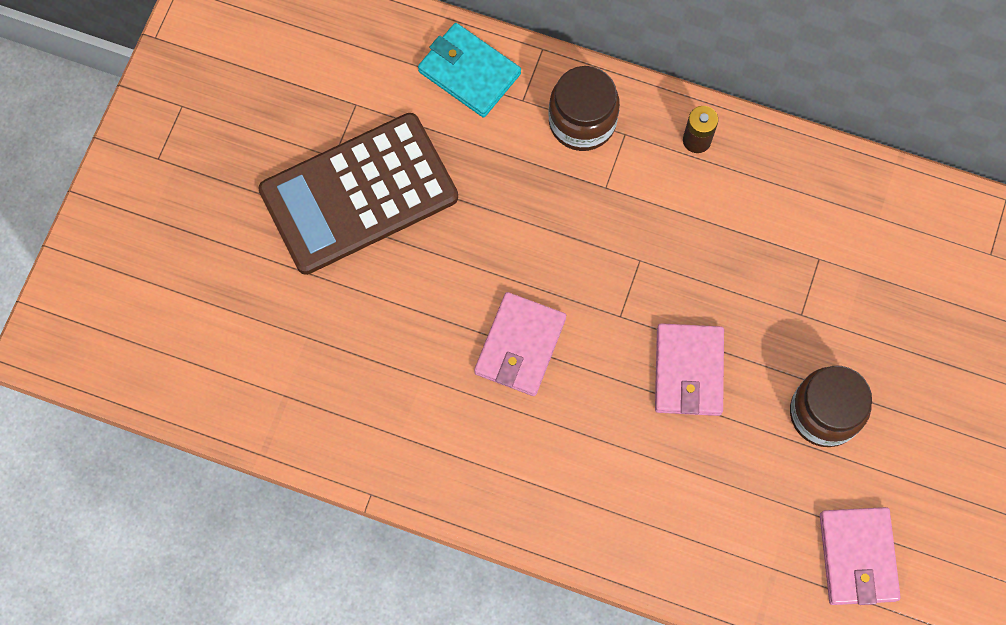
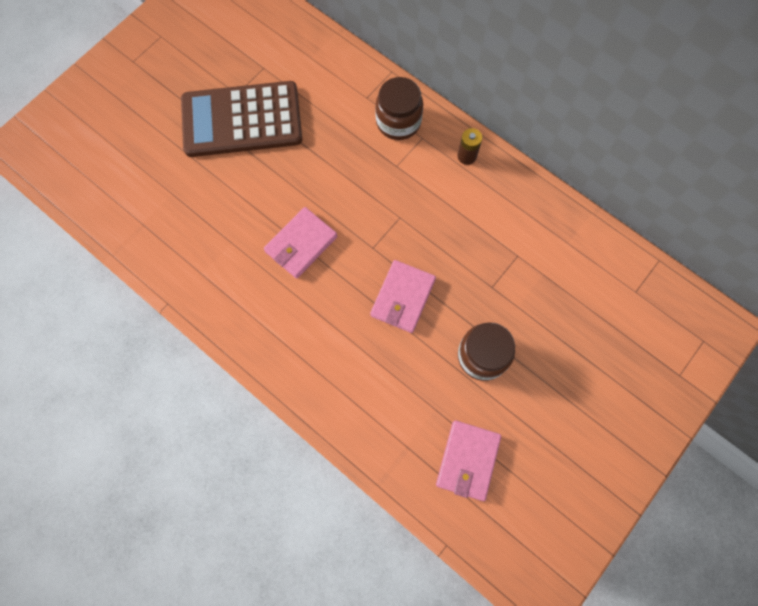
camera: 20 degrees right, 0 degrees up
turquoise wallet [418,23,521,118] -> none

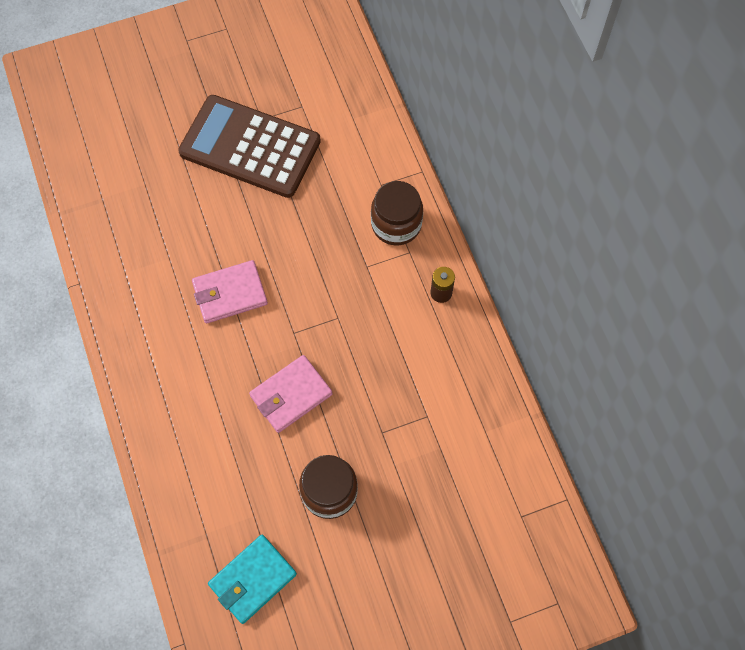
camera: 30 degrees right, 5 degrees down
pink wallet [436,420,501,501] -> turquoise wallet [208,535,297,624]

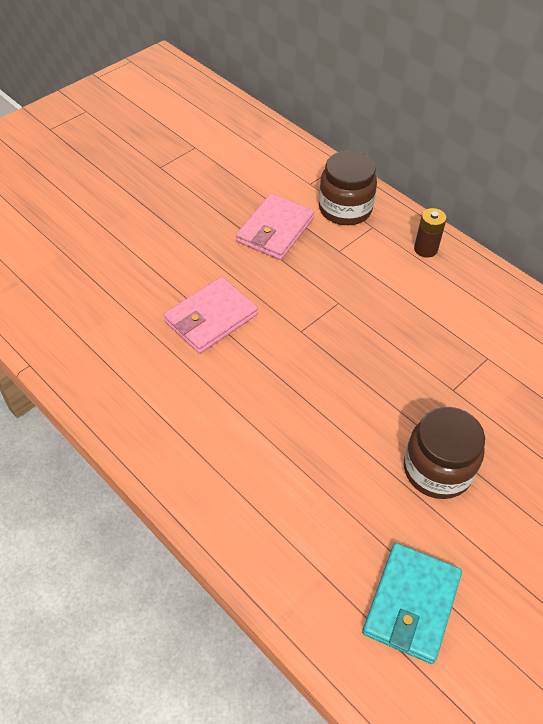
camera: 25 degrees left, 15 degrees down
brown calculator [178,95,321,198] -> none
pink wallet [249,355,333,433] -> pink wallet moved to [236,194,314,260]

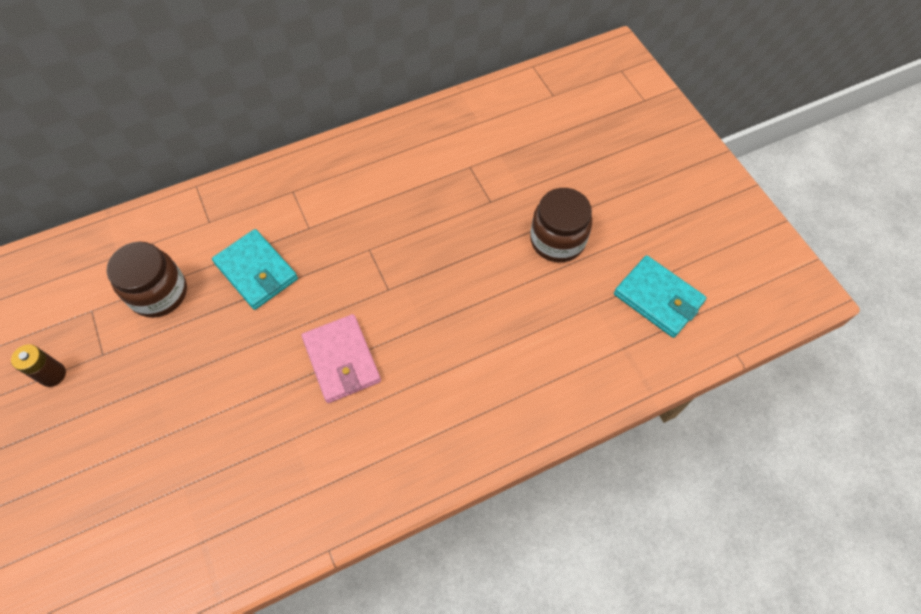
camera: 70 degrees left, 10 degrees up
pink wallet [236,194,314,260] -> turquoise wallet [212,229,298,310]
brown jar [319,151,377,225] -> brown jar moved to [107,242,187,318]
brown battery [414,208,447,258] -> brown battery moved to [11,344,66,387]

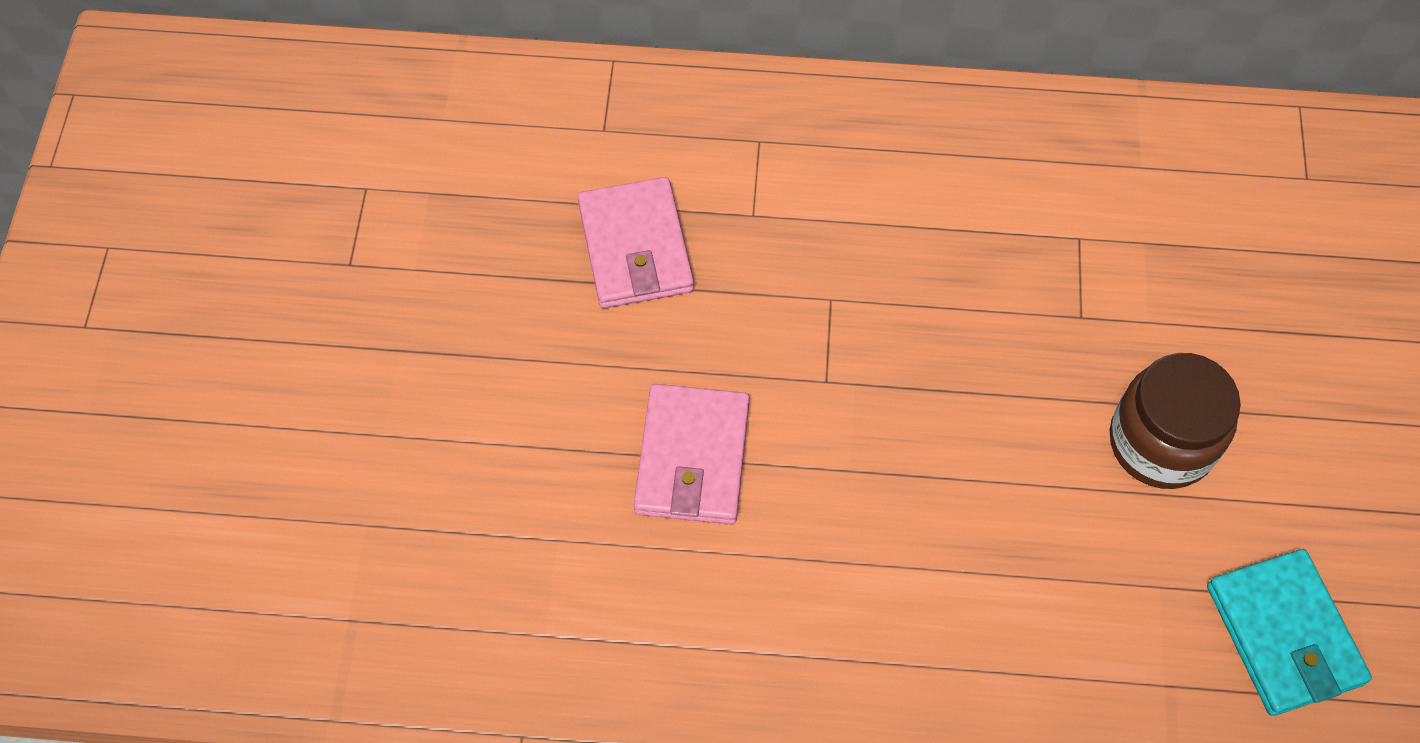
camera: 30 degrees right, 0 degrees up
brown battery [11,344,66,387] -> none
brown jar [107,242,187,318] -> none
turquoise wallet [212,229,298,310] -> pink wallet [577,177,694,308]

